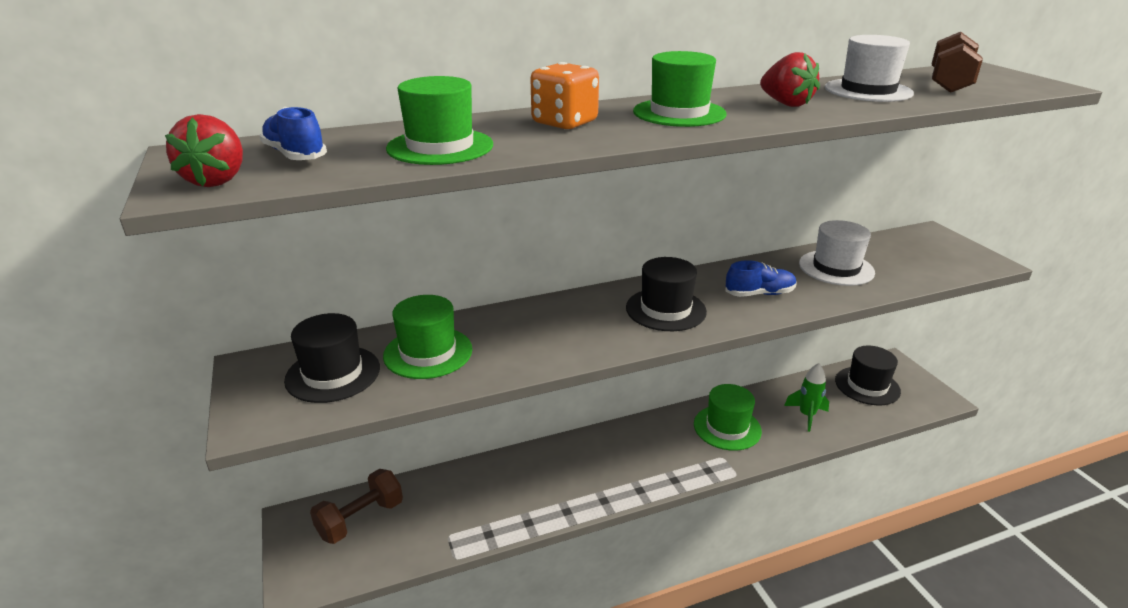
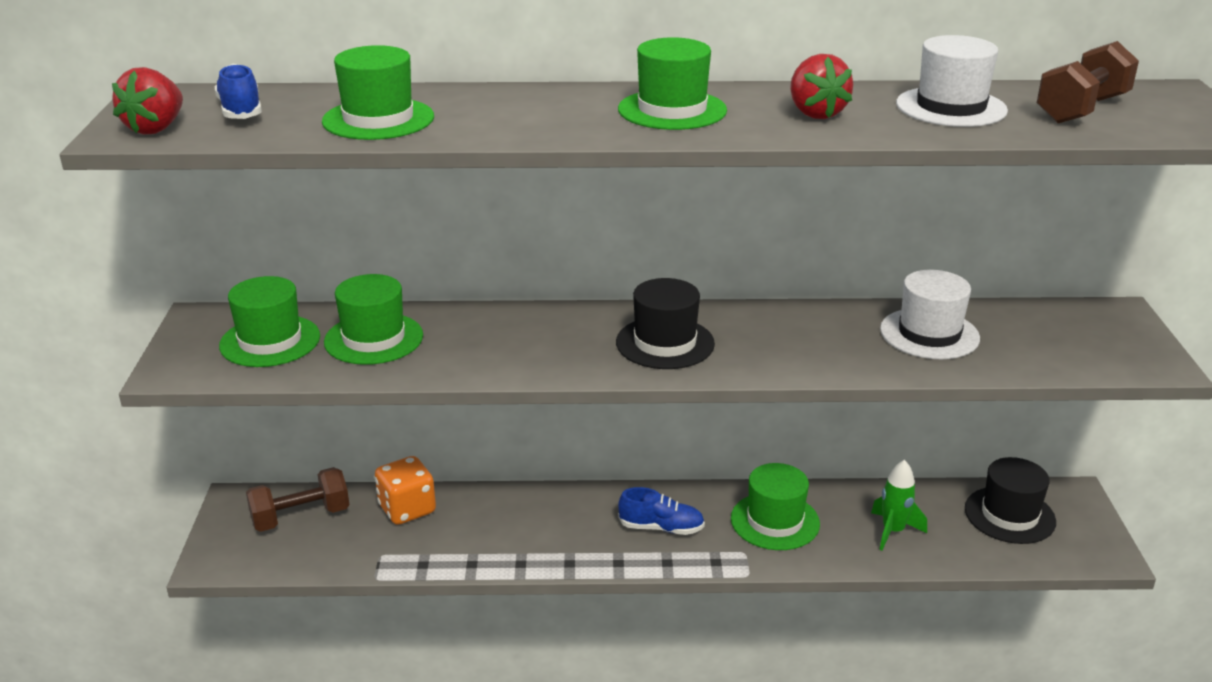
camera: 20 degrees right, 0 degrees up
black hat [284,313,380,403] -> green hat [219,276,320,367]
orange dice [530,62,599,130] -> orange dice moved to [375,456,436,525]
blue shoe [725,260,797,297] -> blue shoe moved to [618,487,705,535]

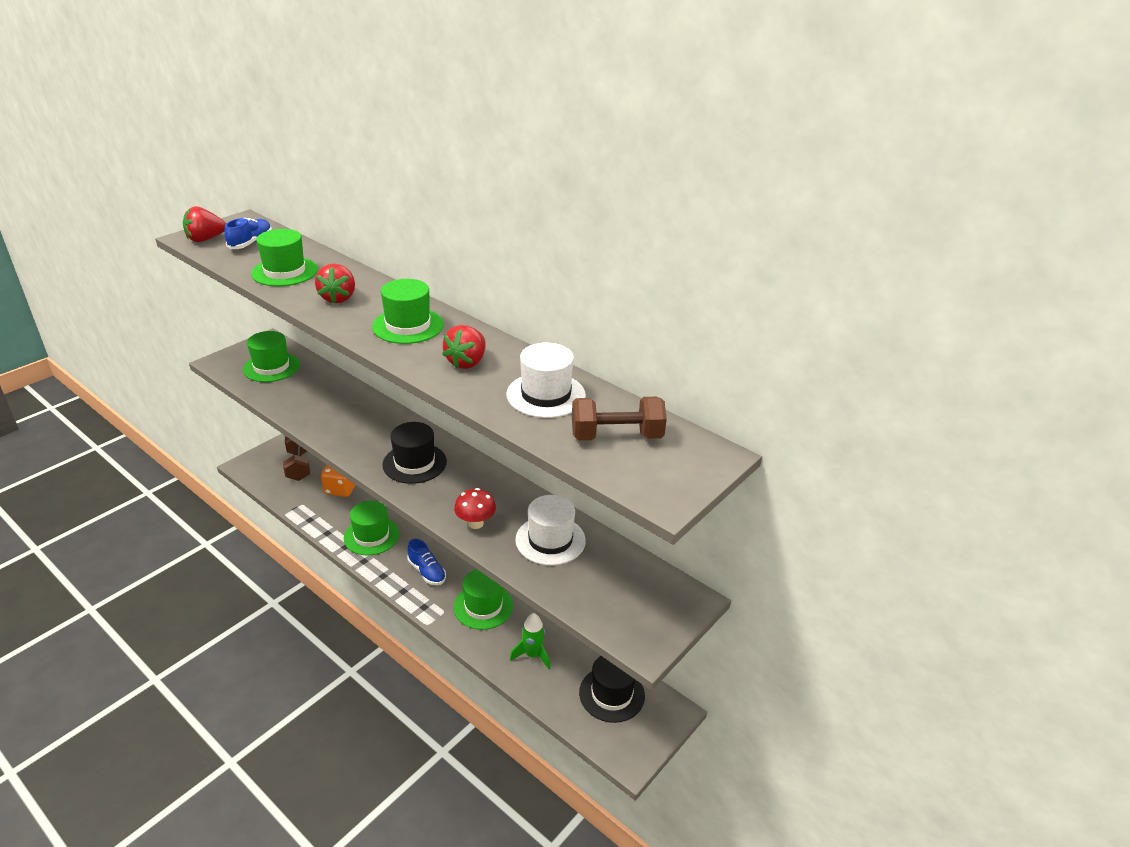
camera: 40 degrees right, 5 degrees up
brown dumbbell [246,467,349,532] -> brown dumbbell turned 60 degrees clockwise [283,437,310,481]
green hat [324,274,423,365] -> green hat moved to [344,501,400,555]
none -> red strawberry [315,264,355,303]
none -> red mushroom [454,488,496,529]

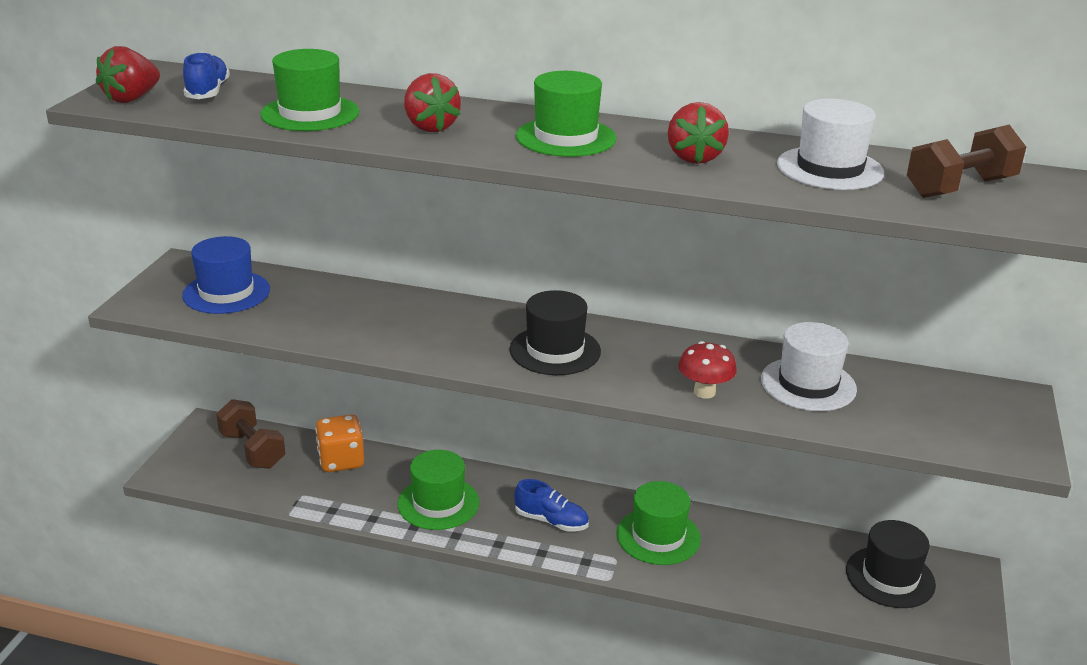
camera: 25 degrees left, 5 degrees down
green hat [243,331,300,382] -> blue hat [182,236,270,314]
green rocket [510,613,550,669] -> none

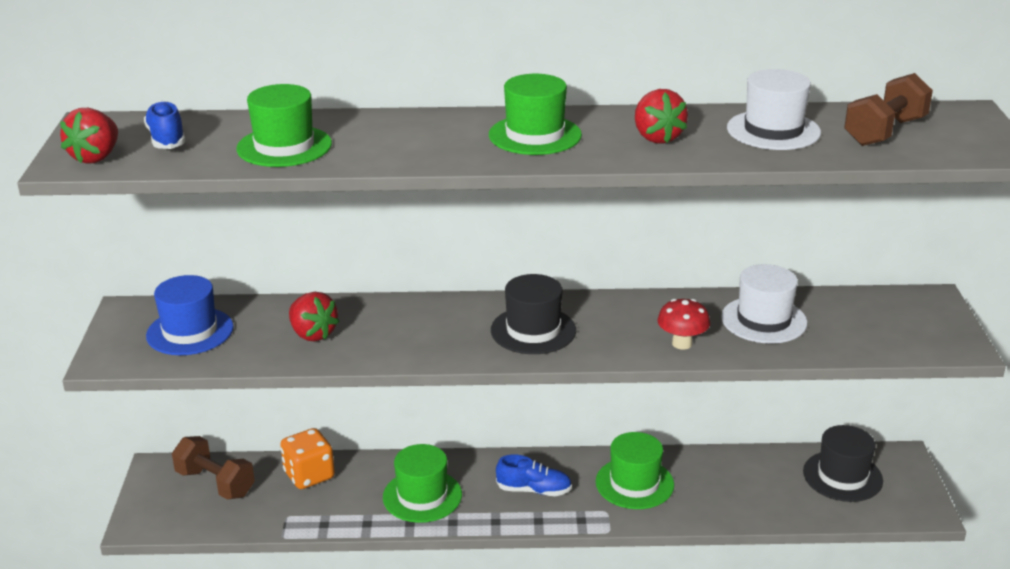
camera: 15 degrees left, 0 degrees up
red strawberry [404,73,461,132] -> red strawberry moved to [289,292,340,341]

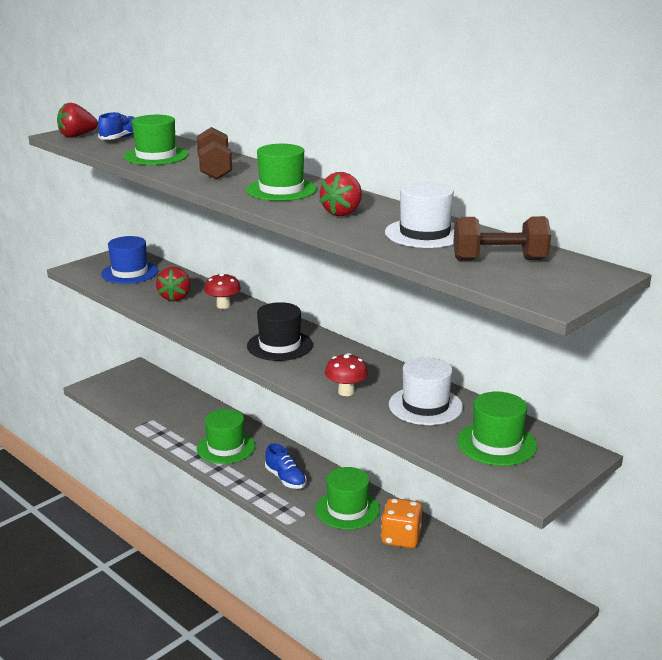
camera: 45 degrees right, 5 degrees down
brown dumbbell [172,436,255,499] -> brown dumbbell moved to [197,127,232,179]
orange dice [280,428,335,489] -> orange dice moved to [381,498,423,548]
black hat [803,425,883,502] -> none
none -> red mushroom [204,273,241,309]
none -> green hat [457,392,537,466]

